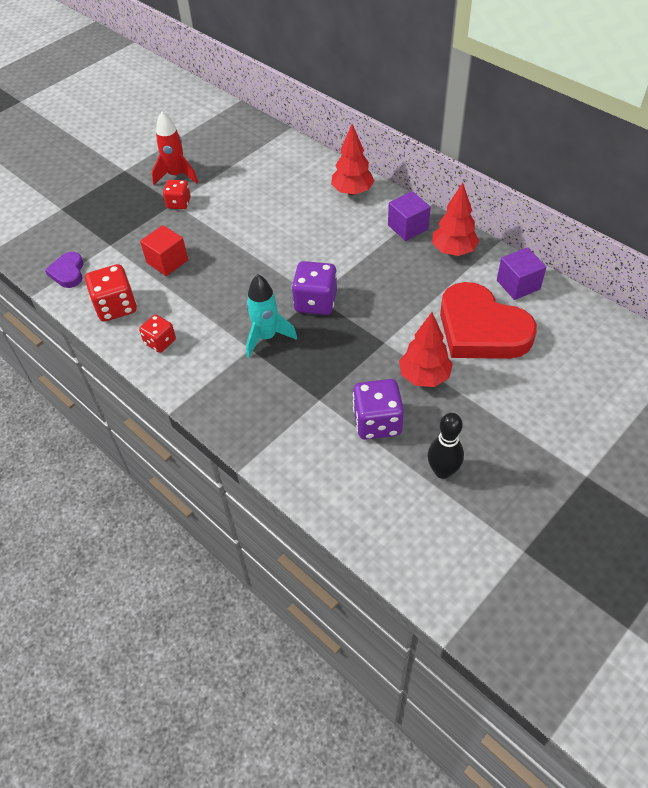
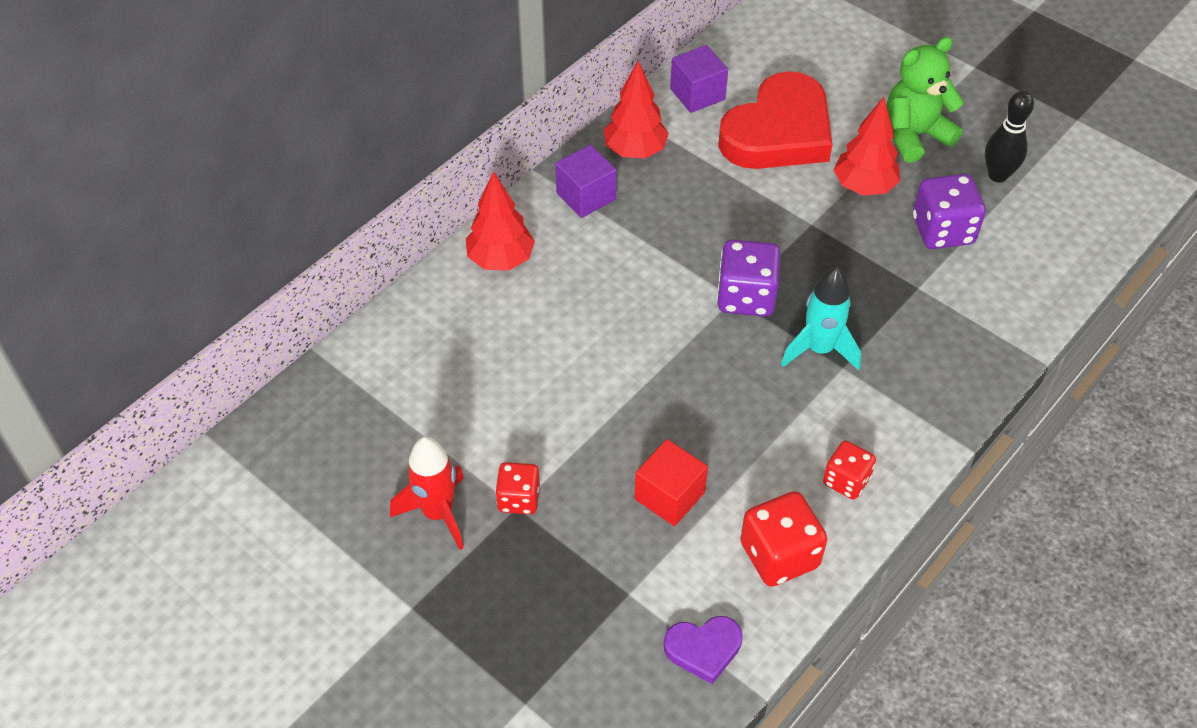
camera: 95 degrees left, 0 degrees up
none -> green teddy bear [887,37,964,163]

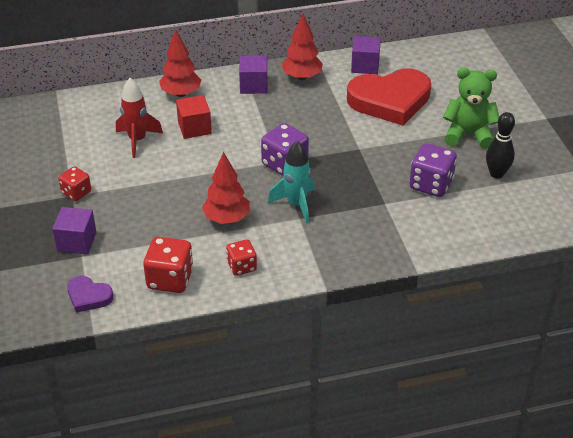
camera: 35 degrees right, 10 degrees down
red rocket [390,437,464,550] -> red rocket moved to [116,78,163,158]
red cube [635,439,708,526] -> red cube moved to [176,95,212,139]
red tree [833,97,900,195] -> red tree moved to [202,152,250,224]
none -> purple cube [52,207,96,254]

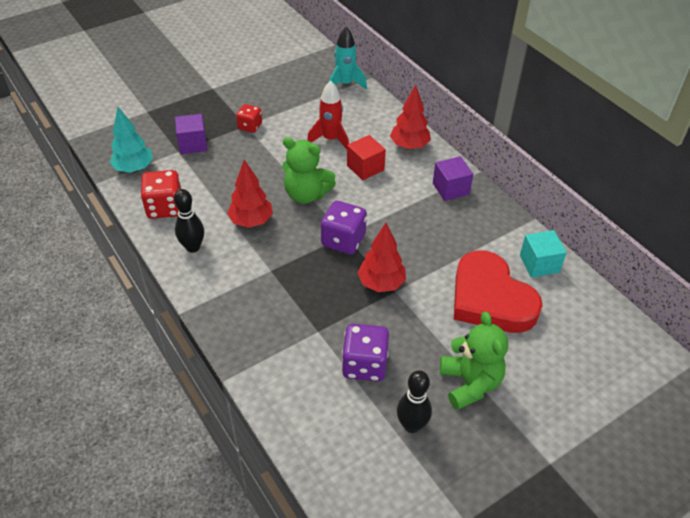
camera: 70 degrees right, 5 degrees up
purple heart [67,276,113,313] -> turquoise tree [110,107,153,173]
red dice [226,239,257,276] -> black bowling pin [174,189,204,253]
turquoise rocket [268,141,315,224] -> turquoise rocket moved to [329,27,367,90]
red tree [282,14,323,80] -> red tree moved to [358,223,406,292]
purple cube [351,36,381,74] -> turquoise cube [520,230,567,278]
none -> green teddy bear [282,137,336,204]

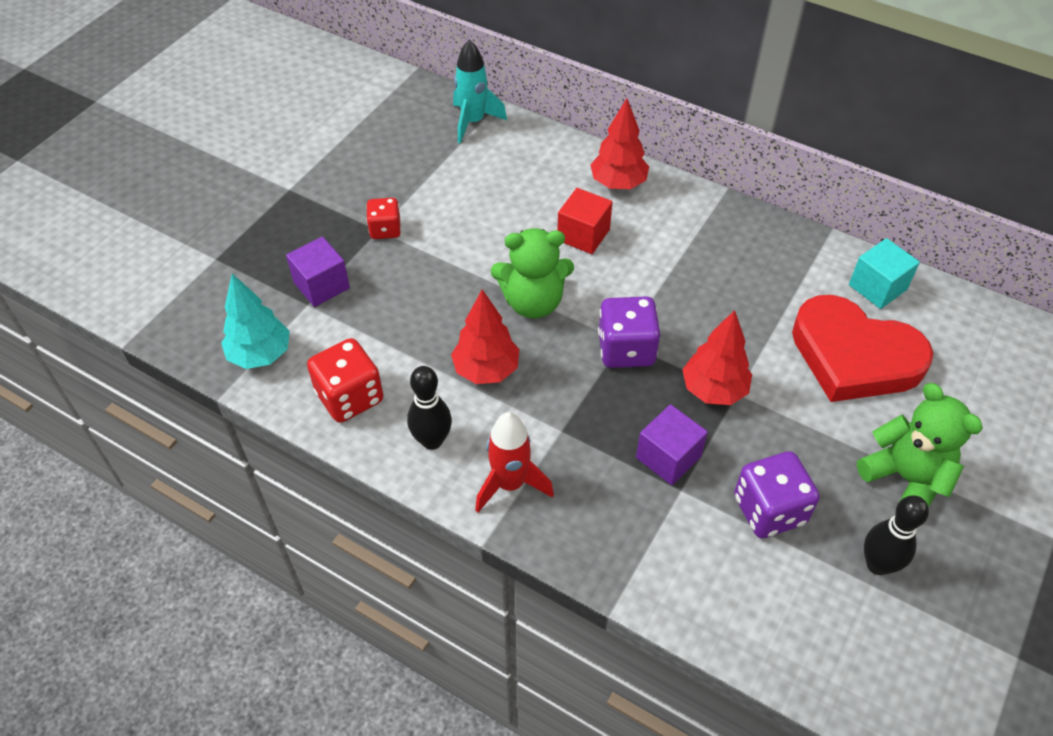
camera: 25 degrees left, 5 degrees up
red rocket [307,80,349,149] -> red rocket moved to [475,412,554,512]
purple cube [433,156,473,201] -> purple cube moved to [636,404,708,485]

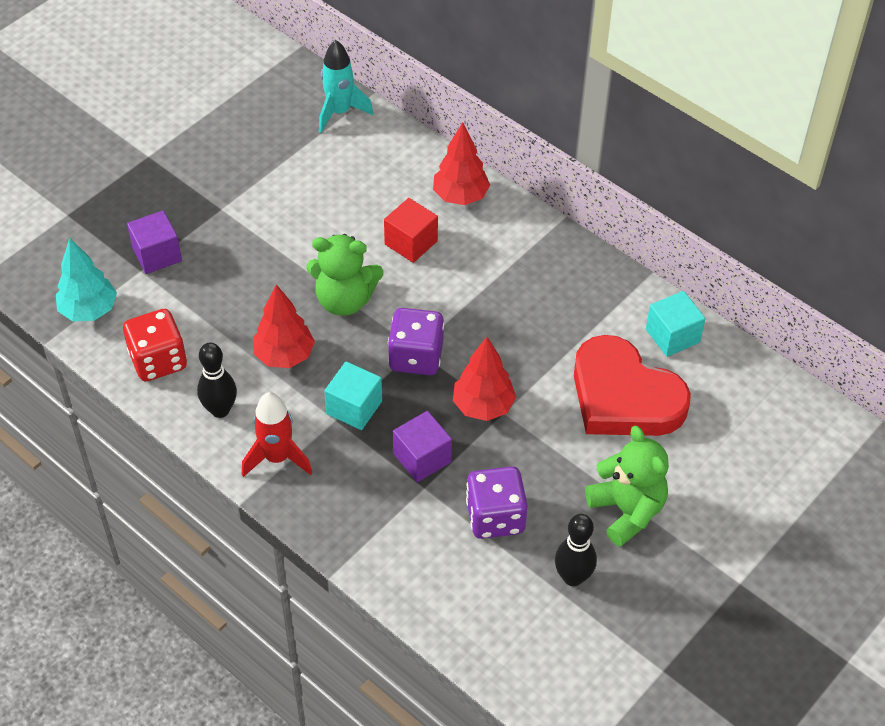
camera: 10 degrees right, 0 degrees up
red dice [366,198,401,239] -> none
none -> turquoise cube [324,362,382,430]

